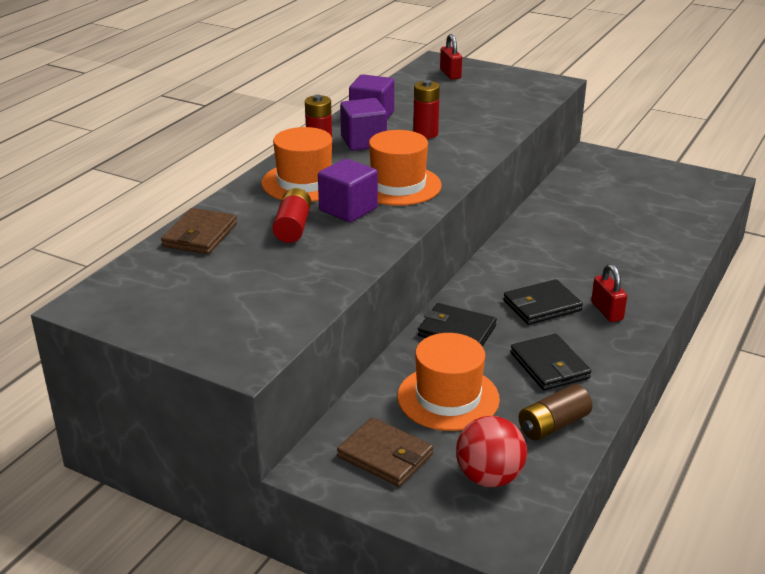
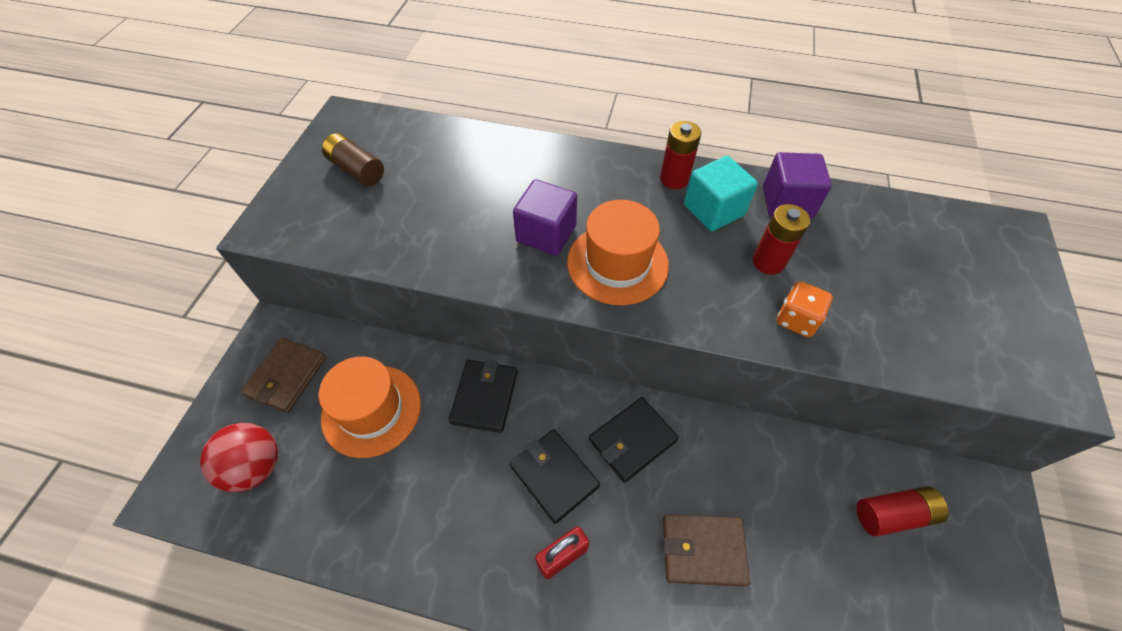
camera: 75 degrees right, 25 degrees up
brown wallet [161,208,237,254] -> brown wallet moved to [663,514,750,587]
orange hat [261,127,332,202] -> none
red battery [273,188,311,243] -> red battery moved to [856,486,948,536]
purple cube [340,98,387,151] -> turquoise cube [684,156,758,231]
red padlock [440,34,462,79] -> none
black wallet [510,334,591,390] -> black wallet moved to [589,397,679,483]
brown battery [519,384,592,441] -> brown battery moved to [322,133,384,186]
none -> orange dice [777,281,833,337]

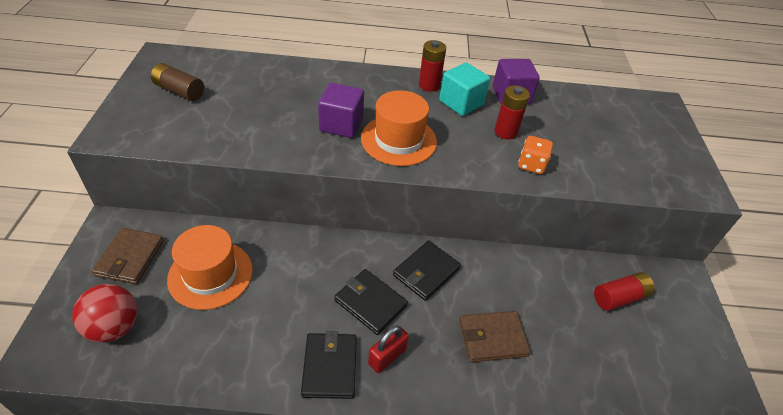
camera: 15 degrees left, 10 degrees down
black wallet [449,360,517,433] -> black wallet moved to [301,331,357,399]

